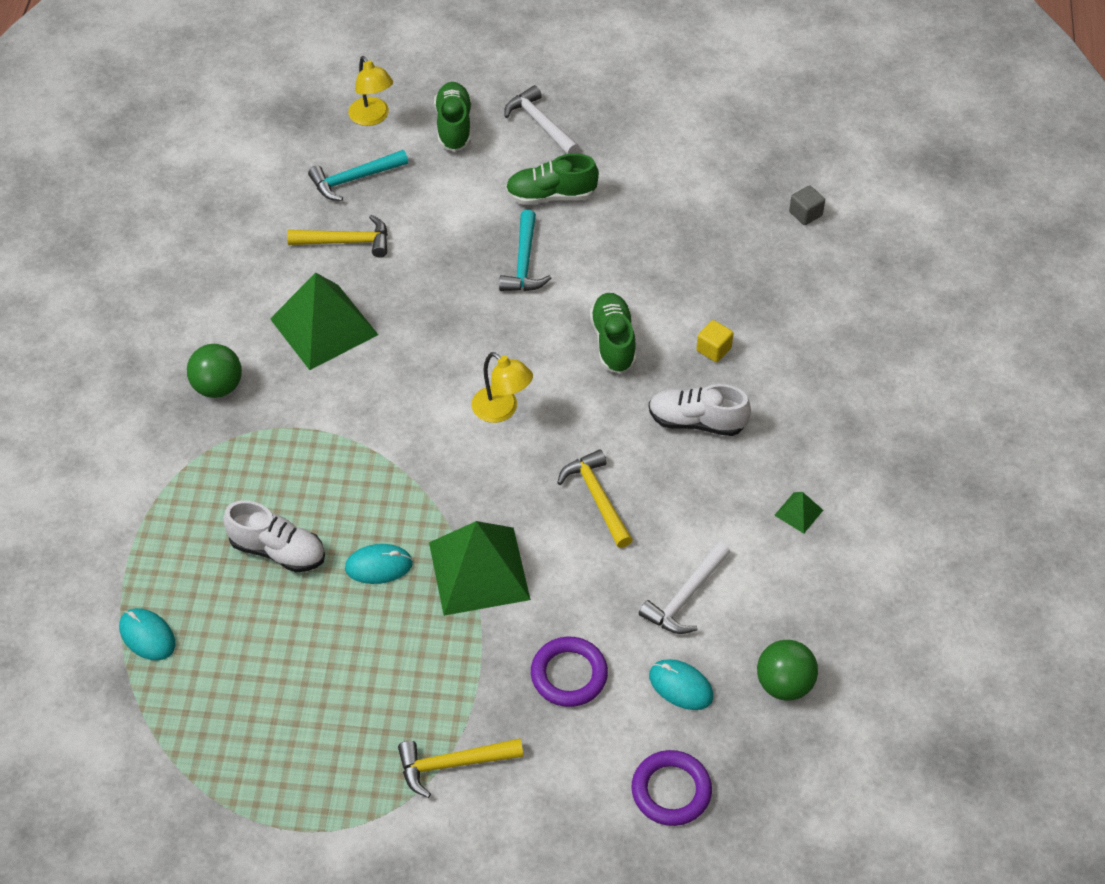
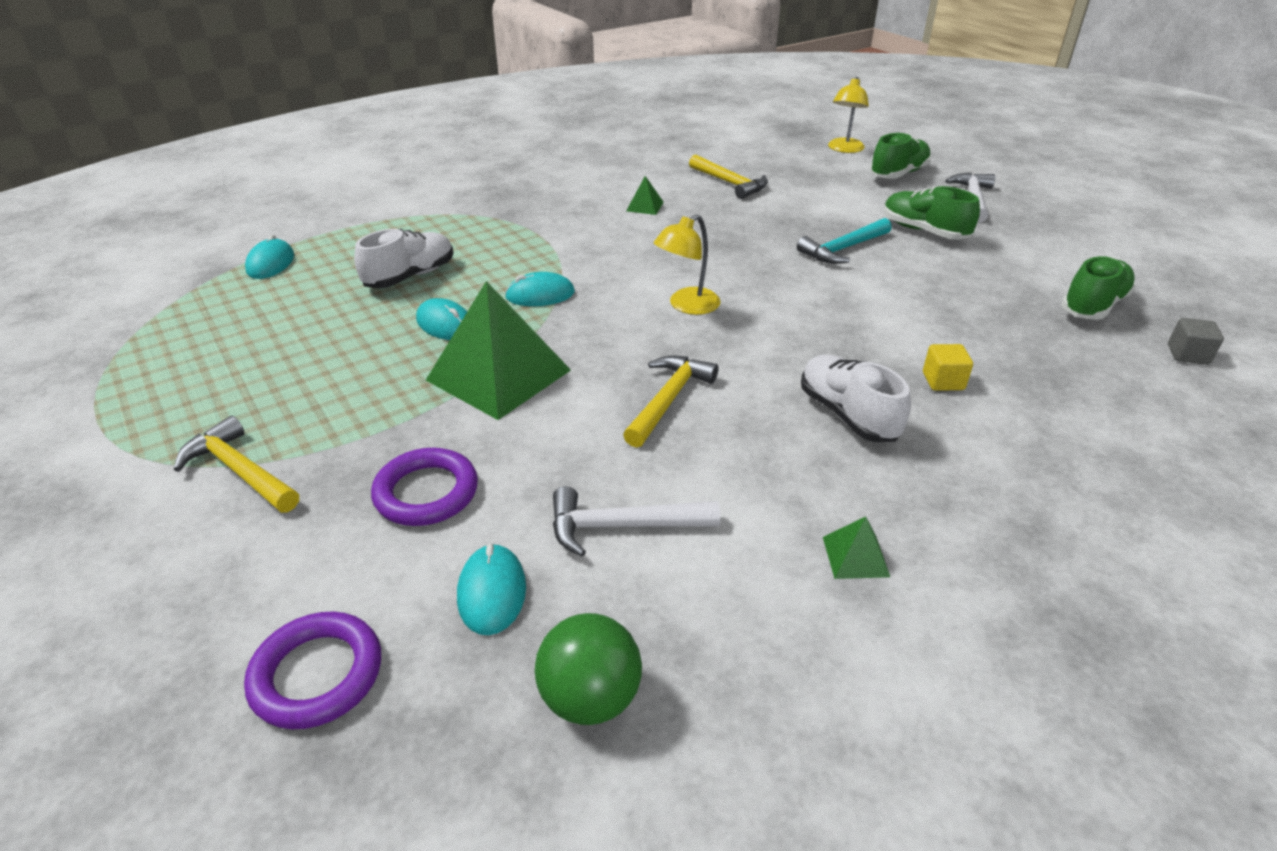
camera: 50 degrees right, 15 degrees down
green ball [187,344,242,398] -> none
white shoe [223,500,325,572] -> white shoe turned 120 degrees counterclockwise [354,229,454,288]
green pyramid [270,272,378,370] -> green pyramid [626,176,664,215], size x0.42
turquoise hammer [308,150,408,201] -> none
yellow lamp [472,352,533,423] -> yellow lamp turned 45 degrees clockwise [654,214,720,315]
green shoe [590,293,636,374] -> green shoe moved to [1061,256,1136,320]
none -> turquoise mouse [505,272,575,306]

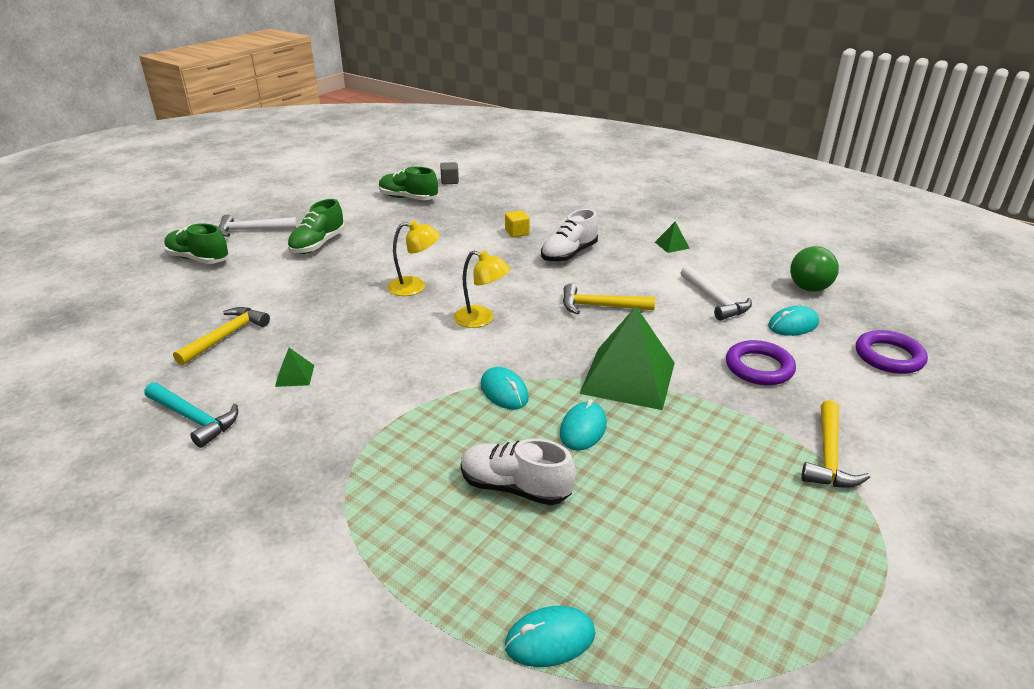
camera: 110 degrees left, 5 degrees down
turquoise hammer [797,218,892,264] -> turquoise hammer moved to [145,382,238,448]
yellow lamp [828,77,869,153] -> yellow lamp moved to [388,220,440,296]

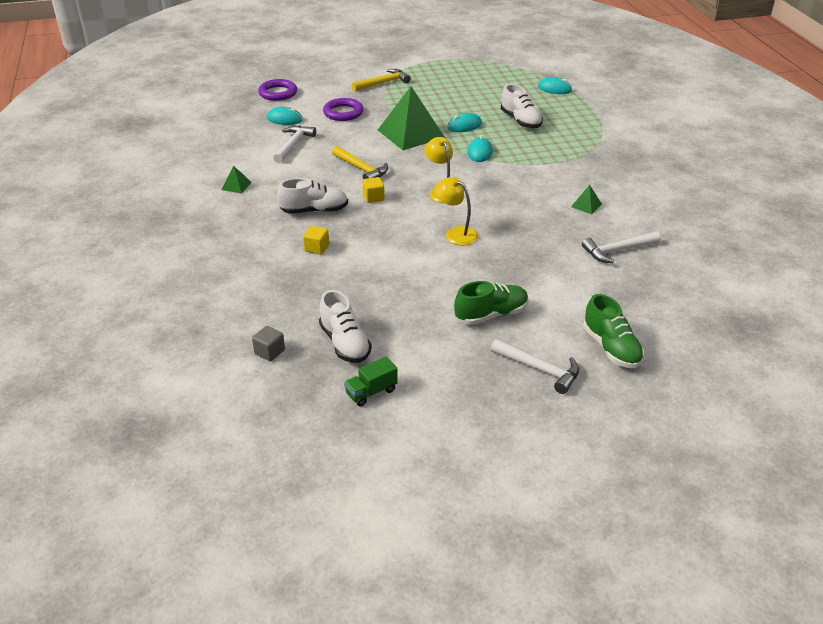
camera: 140 degrees left, 5 degrees up
turquoise hammer [145,382,238,448] -> none
yellow hammer [173,307,270,366] -> white hammer [582,231,661,263]
green shoe [379,167,438,200] -> white shoe [319,290,372,363]
green ball [790,246,839,292] -> none
none -> green truck [344,357,398,406]
none -> yellow cube [363,177,385,203]

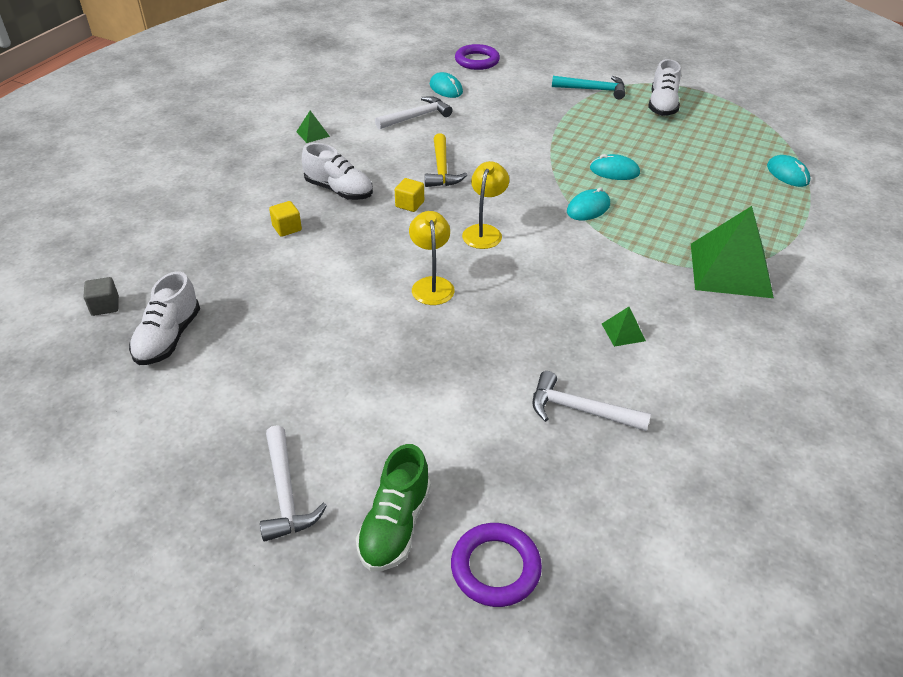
camera: 40 degrees right, 5 degrees up
purple ring [323,98,363,121] -> purple ring moved to [451,523,542,607]
green truck [344,357,398,406] -> none
yellow hammer [352,69,411,91] -> turquoise hammer [552,76,625,99]
green pyramid [378,86,445,150] -> green pyramid moved to [691,206,774,298]
green shoe [454,281,529,325] -> none
white shoe [501,84,543,129] -> white shoe moved to [648,59,681,116]

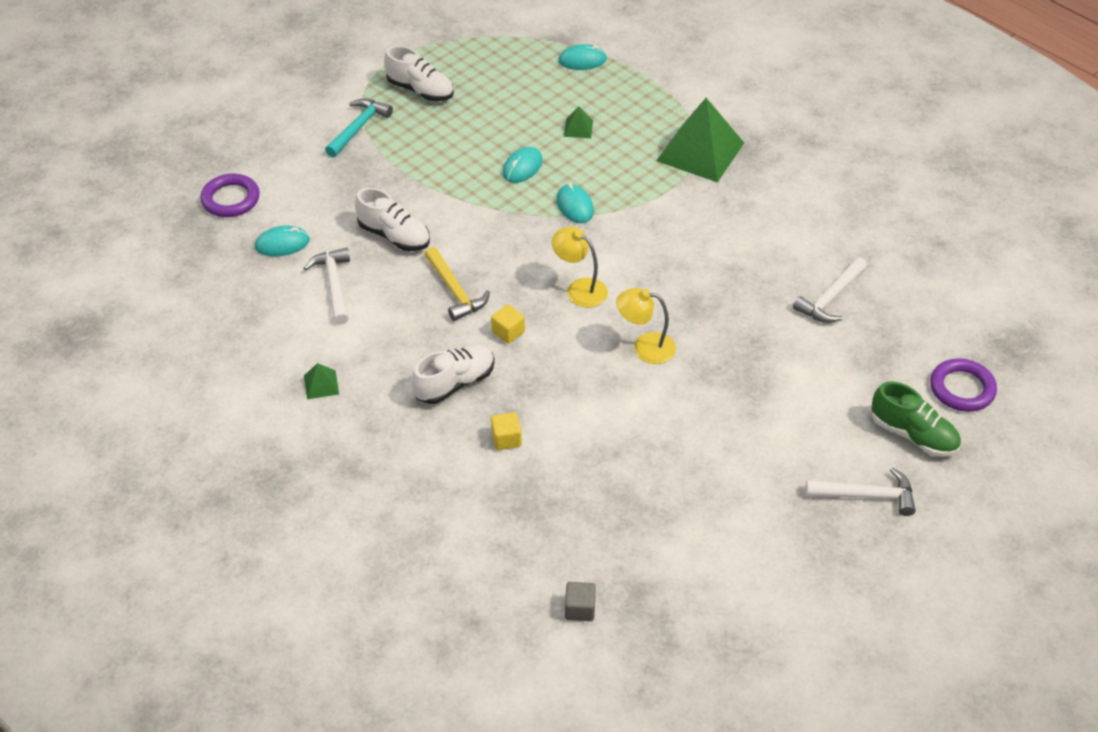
camera: 70 degrees left, 5 degrees up
white shoe [129,271,200,365] -> white shoe moved to [355,188,430,251]
yellow hammer [425,133,467,187] -> yellow hammer turned 45 degrees clockwise [425,247,490,321]
green pyramid [602,307,646,347] -> green pyramid moved to [564,107,593,138]

